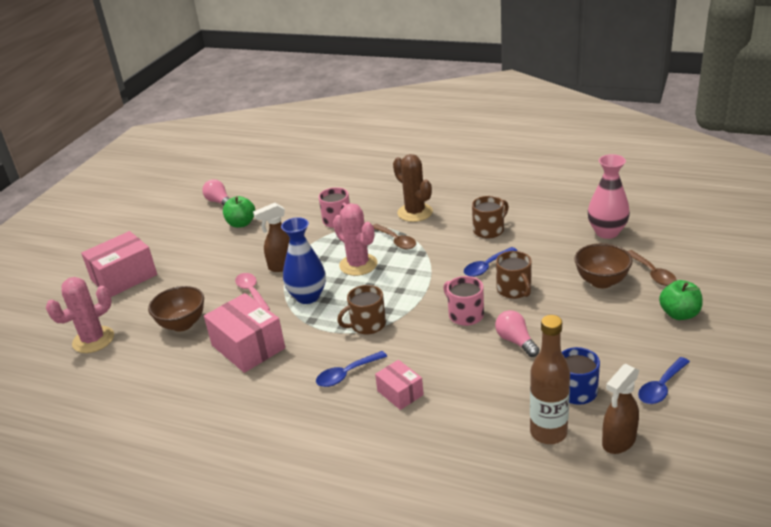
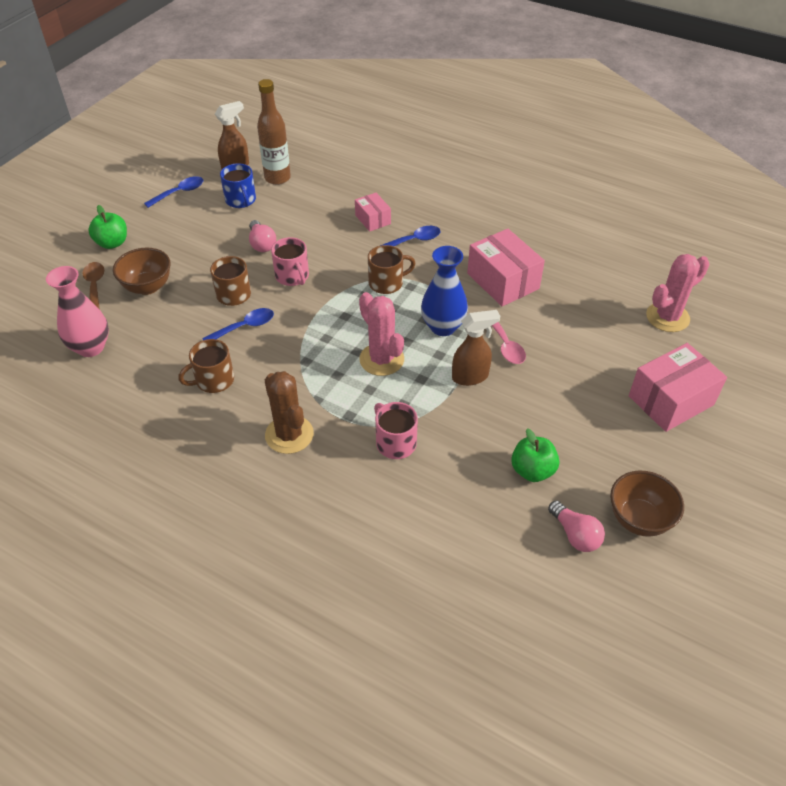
camera: 175 degrees left, 15 degrees up
brown bowl [148,286,204,331] -> brown bowl moved to [610,471,684,537]
brown spoon [373,224,416,249] -> none

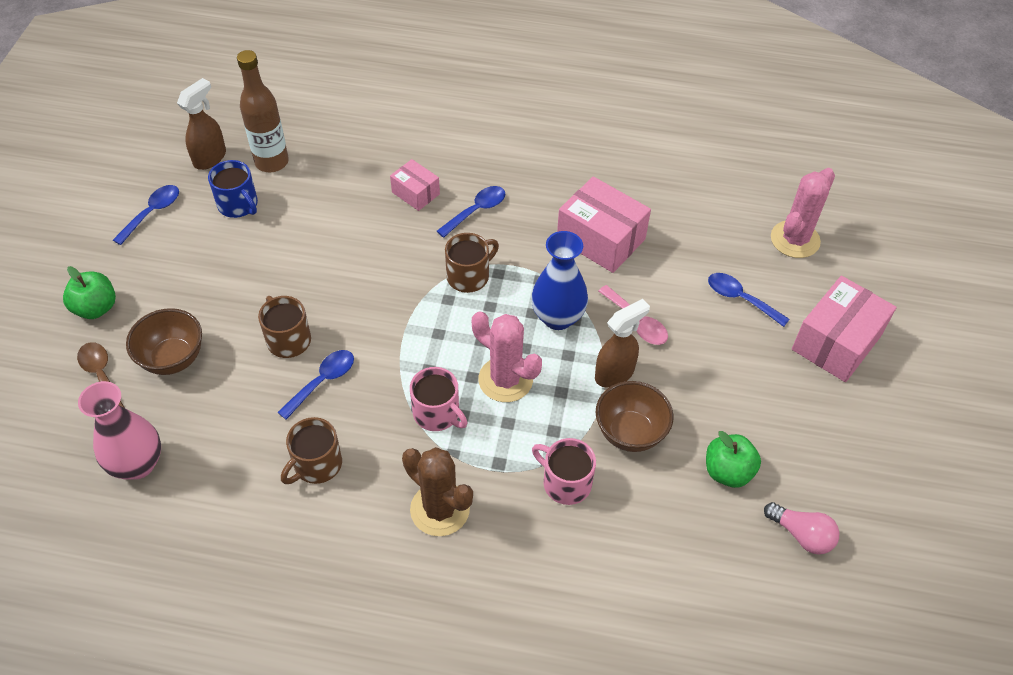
camera: 20 degrees left, 5 degrees up
pink light bulb [249,220,276,252] -> none
pink mug [271,237,309,286] -> pink mug moved to [410,367,468,431]
brown bowl [610,471,684,537] -> brown bowl moved to [596,381,673,452]
none -> blue spoon [708,273,790,327]

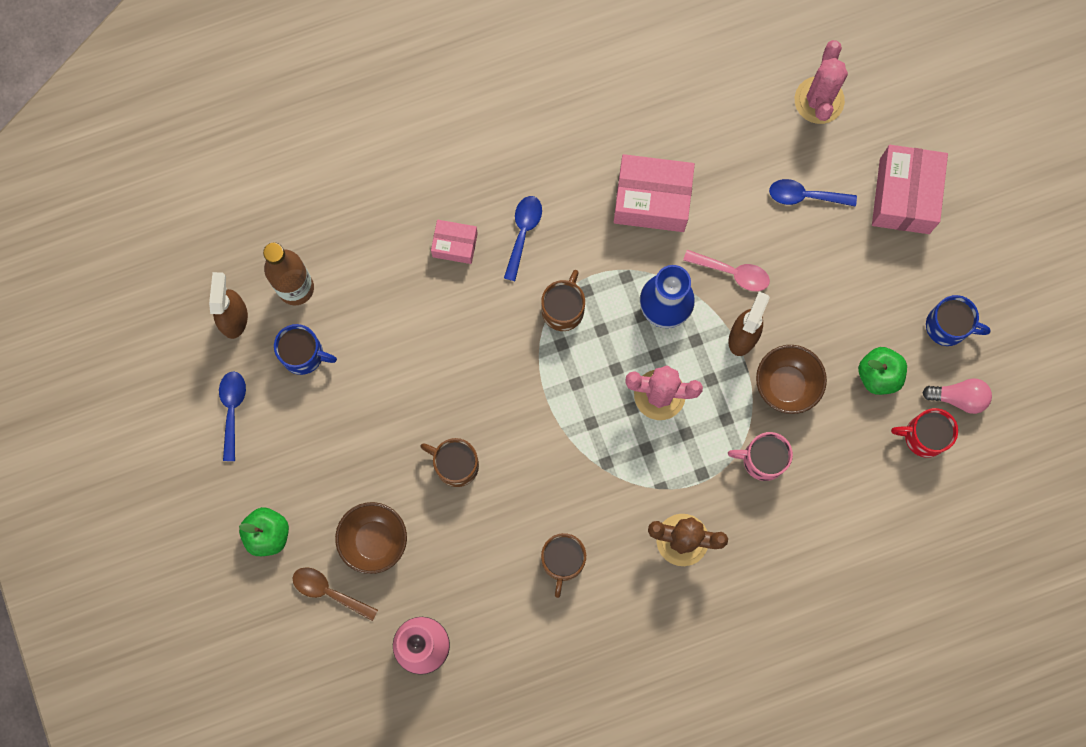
camera: 30 degrees left, 25 degrees up
blue spoon [277,350,354,420] -> none
pink mug [410,367,468,431] -> none
none -> red mug [891,408,958,458]
none -> blue mug [926,295,991,346]

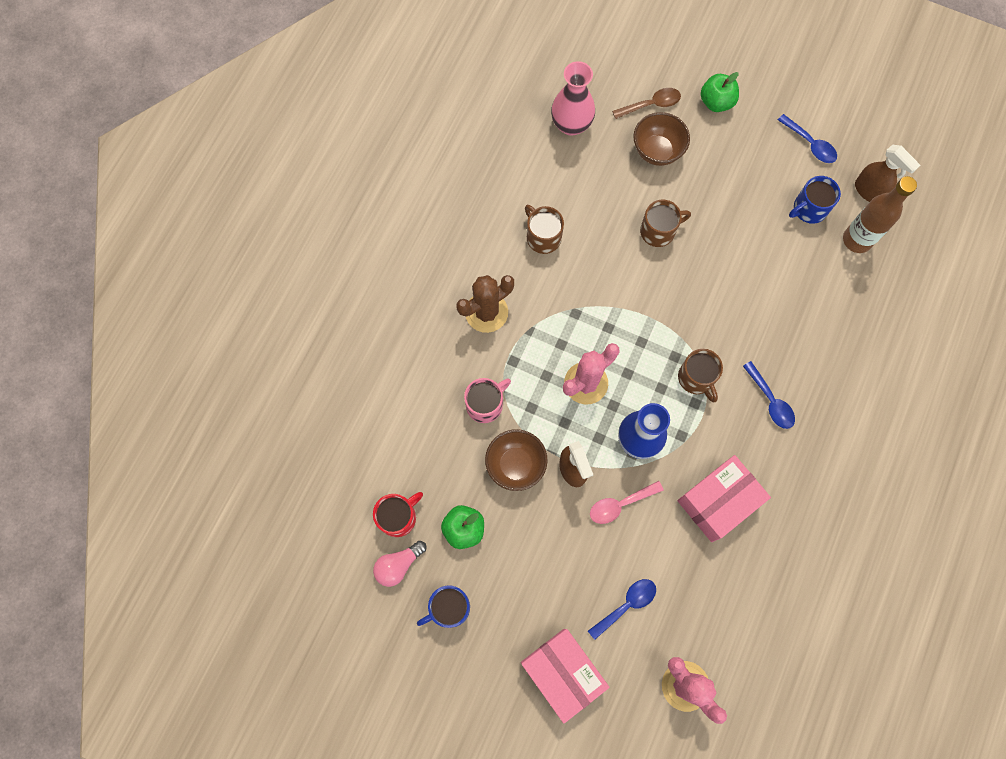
camera: 135 degrees right, 5 degrees down
pink box [431,220,478,264] -> none

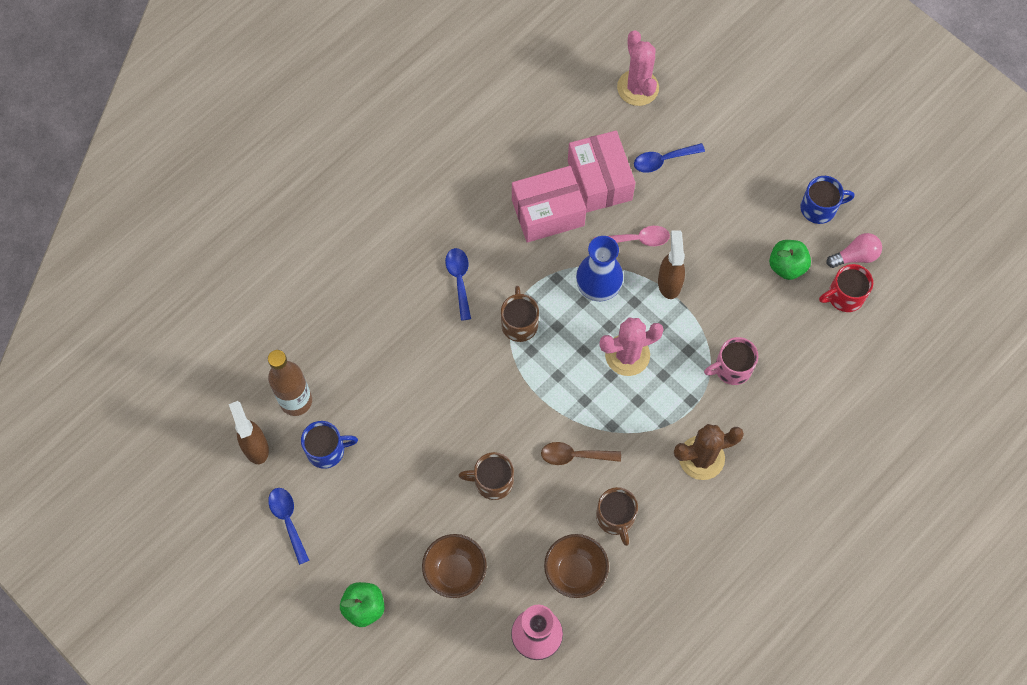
camera: 160 degrees left, 5 degrees down
brown bowl [485,429,547,491] -> brown bowl moved to [544,534,609,598]
pink box [521,629,609,723] -> pink box moved to [568,131,635,213]
brown spoon [612,88,681,119] -> brown spoon moved to [541,442,621,465]

